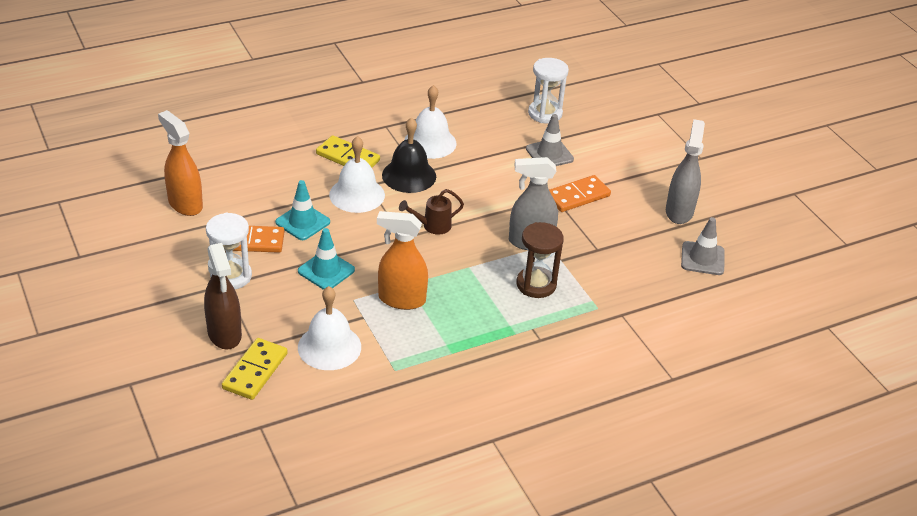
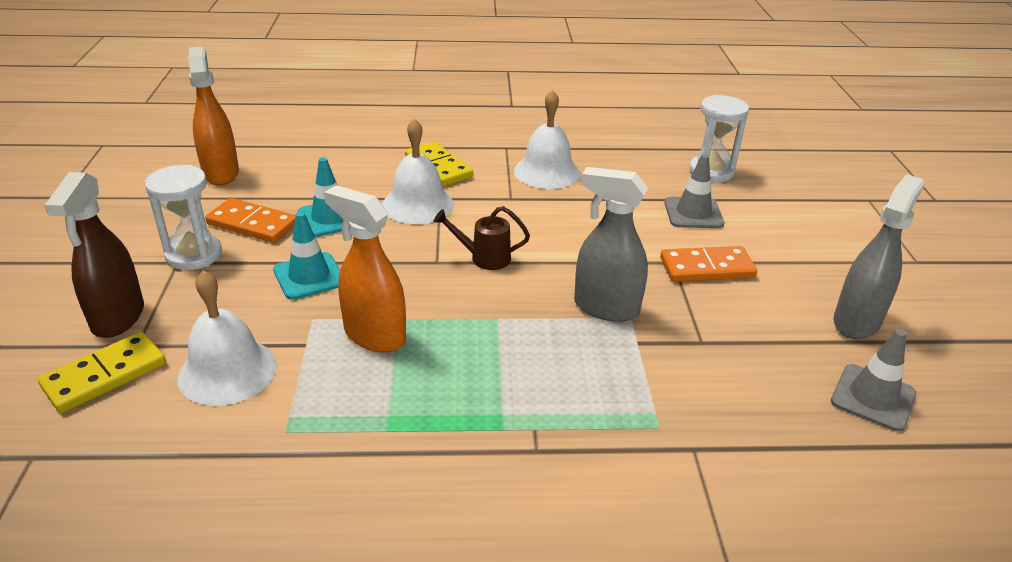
camera: 25 degrees right, 5 degrees down
black bell [382,117,436,193] -> none
brown hourglass [516,222,564,298] -> none

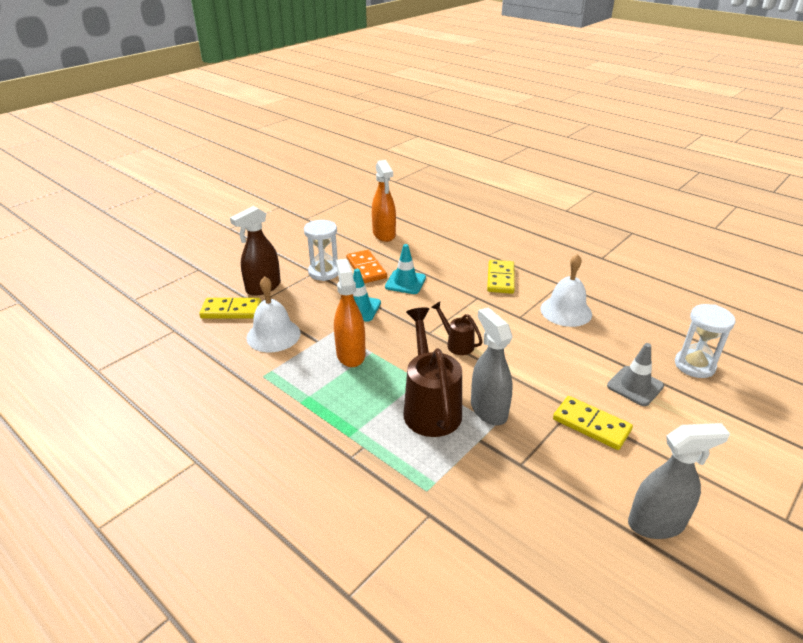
camera: 45 degrees right, 0 degrees up
orange spray bottle [188,46,239,185] -> orange spray bottle turned 135 degrees clockwise [372,160,396,242]
white bell [382,118,454,224] -> none
orange domino [660,246,757,282] -> yellow domino [553,396,633,450]
grey traffic cone [831,329,916,432] -> none
none -> brown watering can [403,307,462,437]

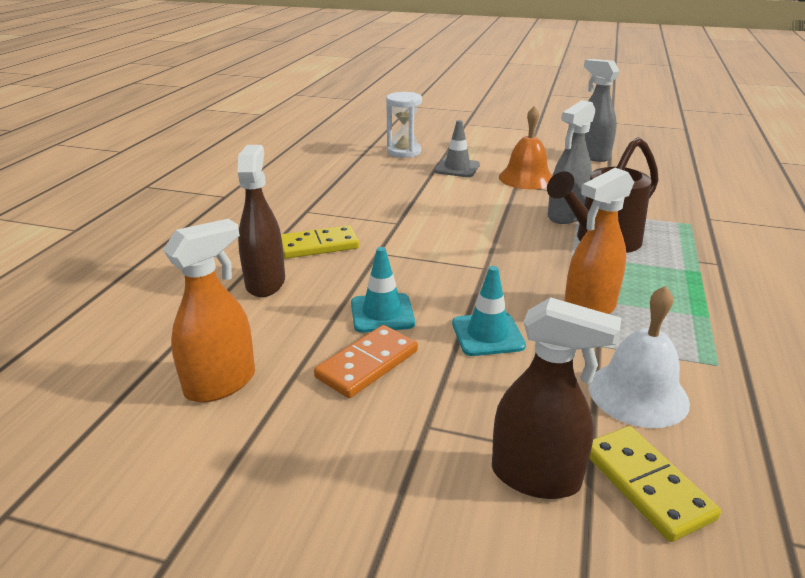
camera: 115 degrees left, 5 degrees down
white hourglass [304,220,338,281] -> none
brown watering can [431,302,483,355] -> none
white bell [540,254,592,327] -> none
yellow domino [553,396,633,450] -> orange bell [499,106,552,189]
none -> brown spray bottle [237,145,285,297]

